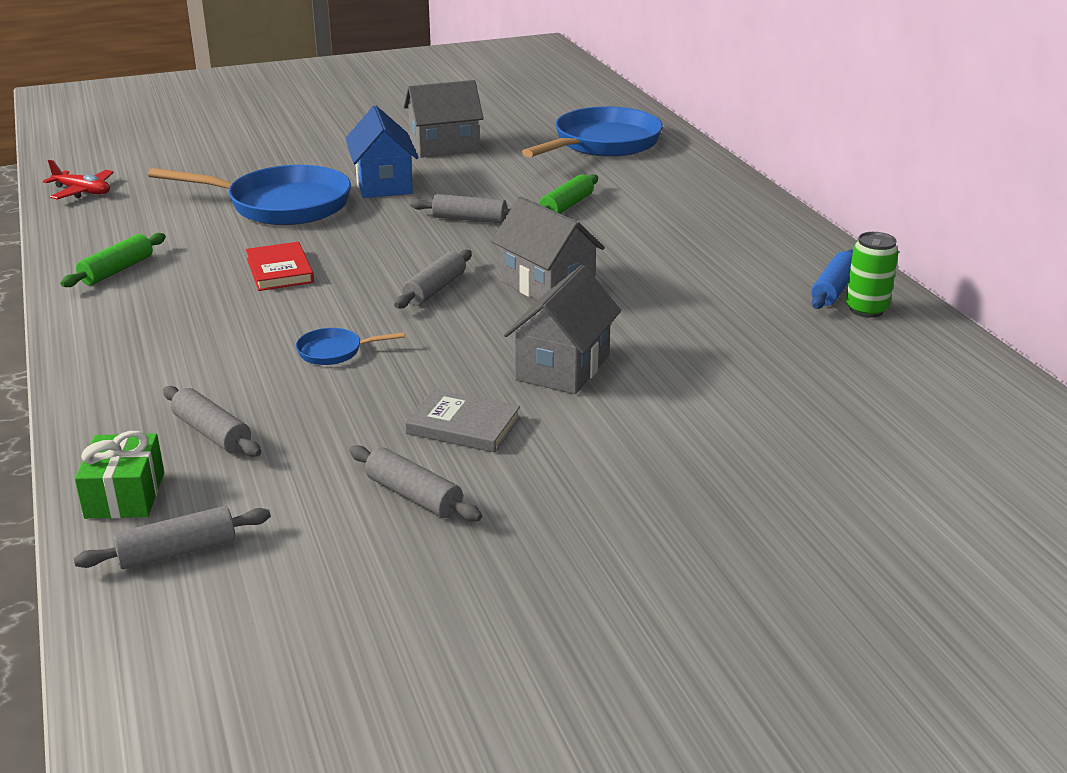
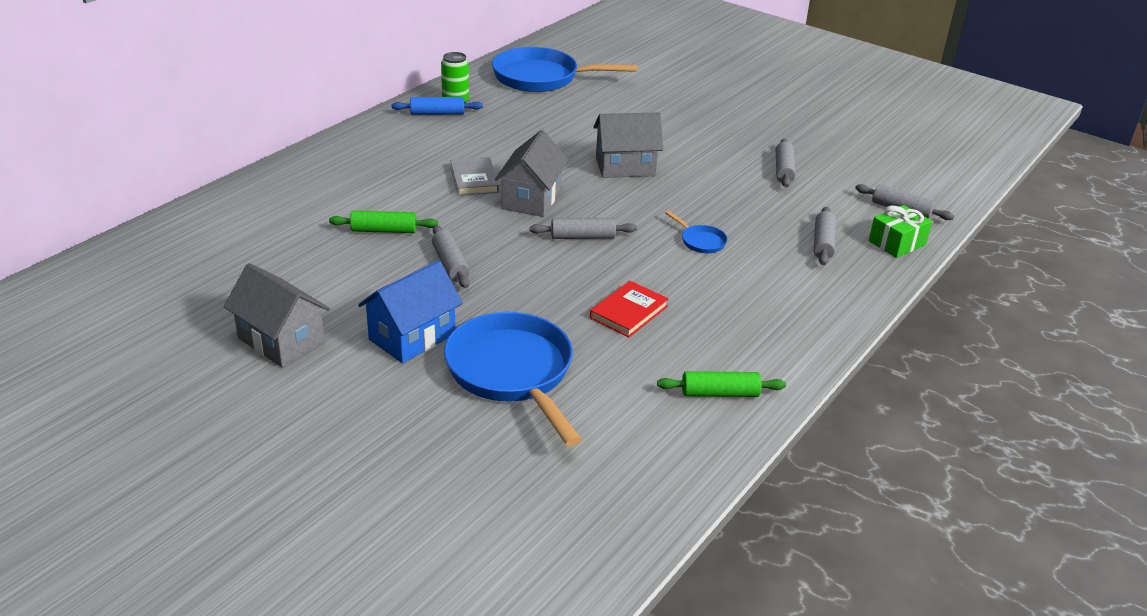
camera: 125 degrees left, 5 degrees up
red plane [43,160,114,200] -> none
grey book [405,389,520,453] -> grey book moved to [450,157,499,196]
blue pan [522,106,663,157] -> blue pan moved to [492,47,637,92]

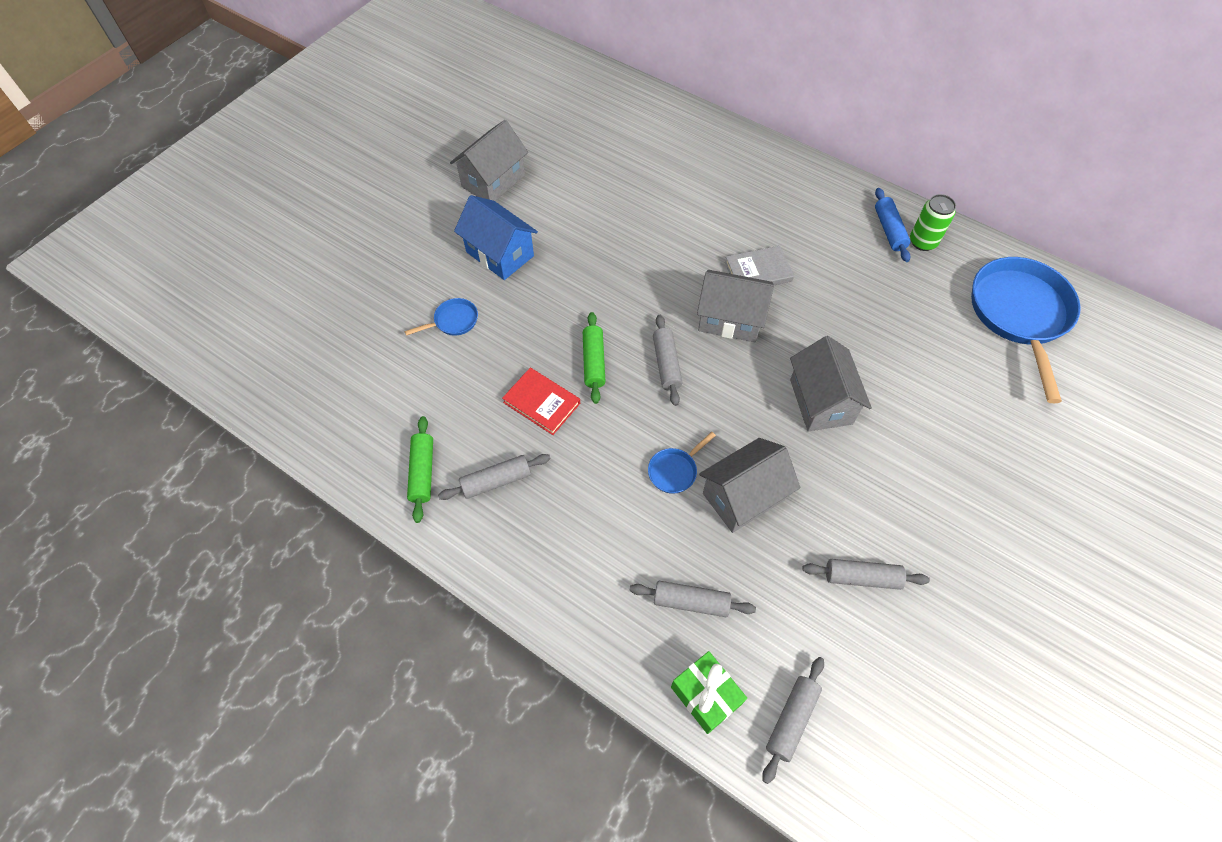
camera: 90 degrees right, 25 degrees up
green rolling pin [329,211,438,233] -> green rolling pin moved to [583,312,606,404]
grey rolling pin [432,225,470,288] -> grey rolling pin moved to [438,454,551,500]
blue pan [444,312,582,446] -> blue pan [404,298,478,336], size x0.42
none -> grey house [699,438,800,533]

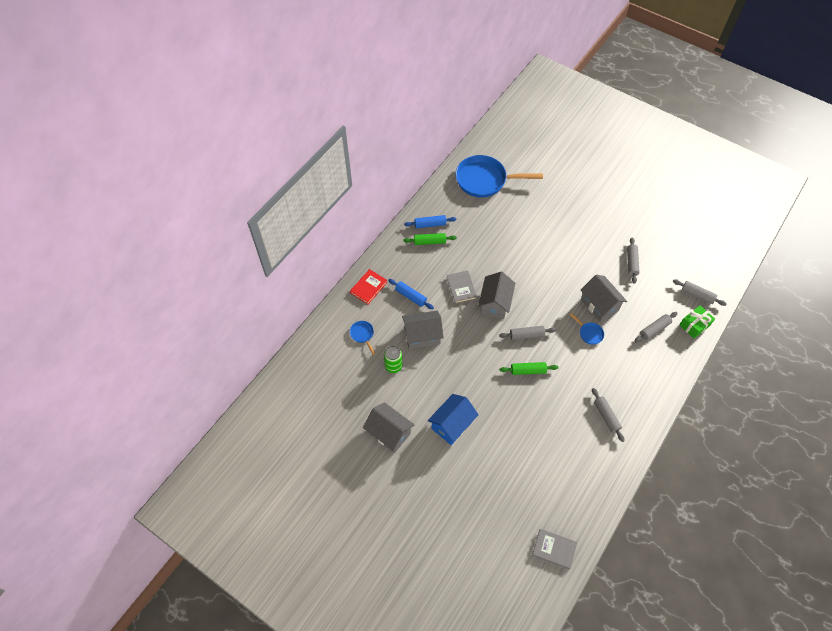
camera: 90 degrees left, 0 degrees up
blue pan [404,298,478,336] -> blue pan moved to [350,321,375,355]
green rolling pin [407,416,433,523] -> green rolling pin moved to [404,233,457,245]
red book [502,368,580,435] -> red book moved to [350,269,387,304]
grey rolling pin [630,581,756,617] -> grey rolling pin turned 45 degrees clockwise [635,312,678,342]
grey house [790,336,872,431] -> grey house moved to [402,311,444,349]
green can [910,194,956,251] -> green can moved to [384,346,402,373]
none -> blue rolling pin [388,279,434,309]
none -> grey book [532,529,577,570]

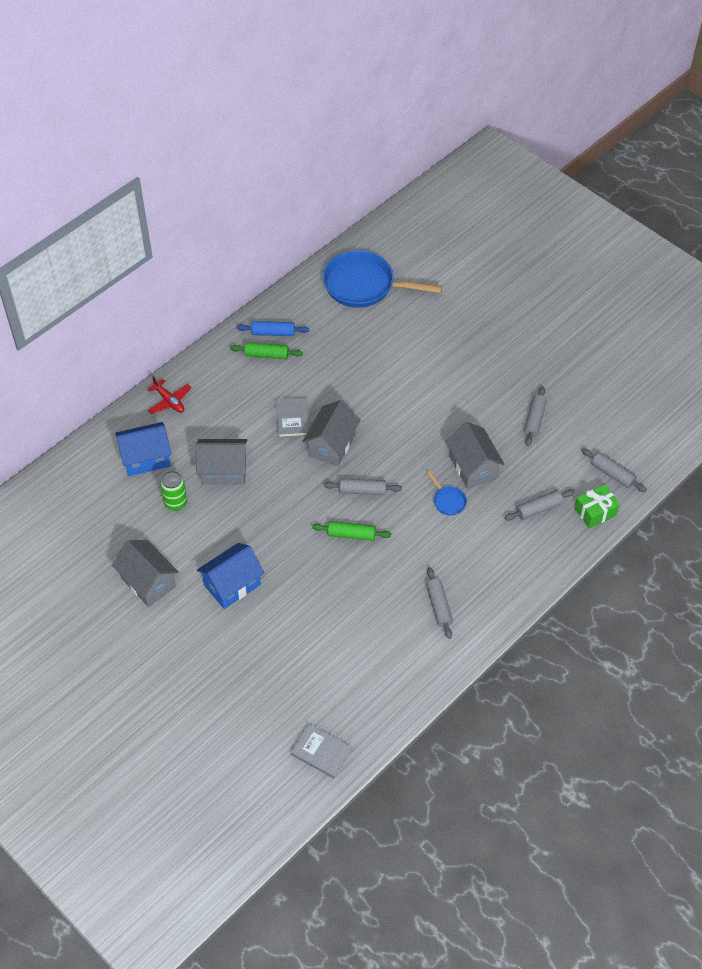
camera: 10 degrees right, 5 degrees down
red book [350,269,387,304] -> red plane [147,376,192,414]
blue pan [350,321,375,355] -> blue house [115,422,172,476]
blue rolling pin [388,279,434,309] -> none

